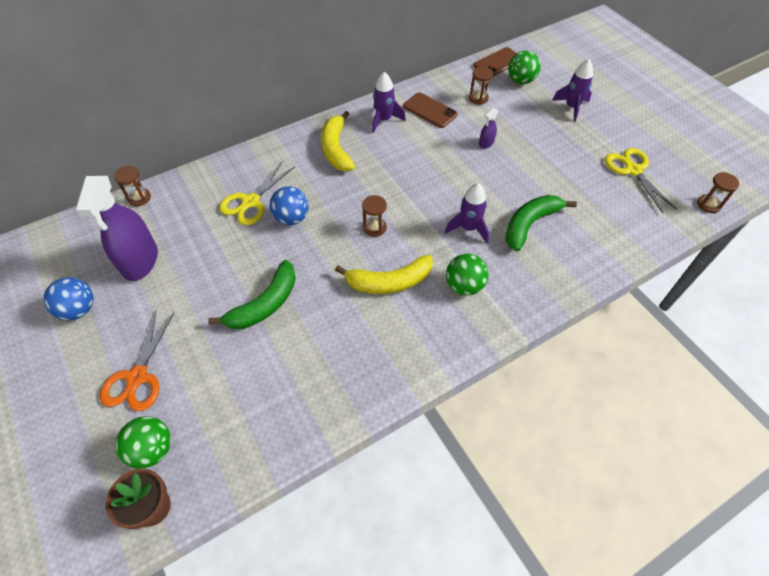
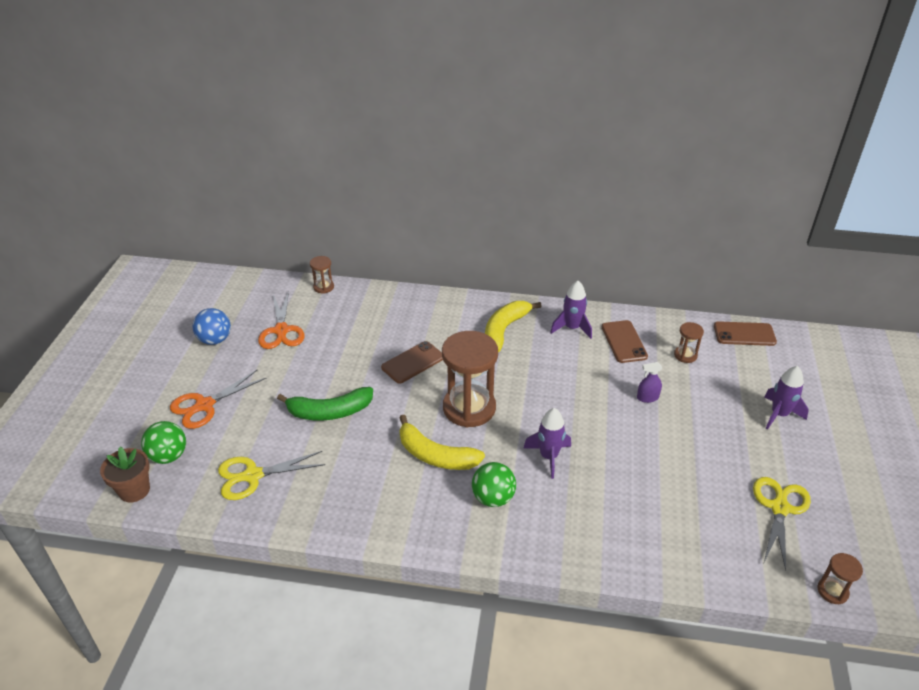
camera: 40 degrees right, 15 degrees down
purple spray bottle [75,176,158,281] -> orange scissors [258,291,305,349]
yellow scissors [219,161,295,225] -> yellow scissors moved to [218,451,325,500]
blue ball [270,186,309,225] -> brown phone [381,341,443,384]
brown hourglass [362,195,387,237] -> brown hourglass [442,331,498,427], size x2.19
green banana [505,195,577,251] -> none
green ball [508,50,541,84] -> none

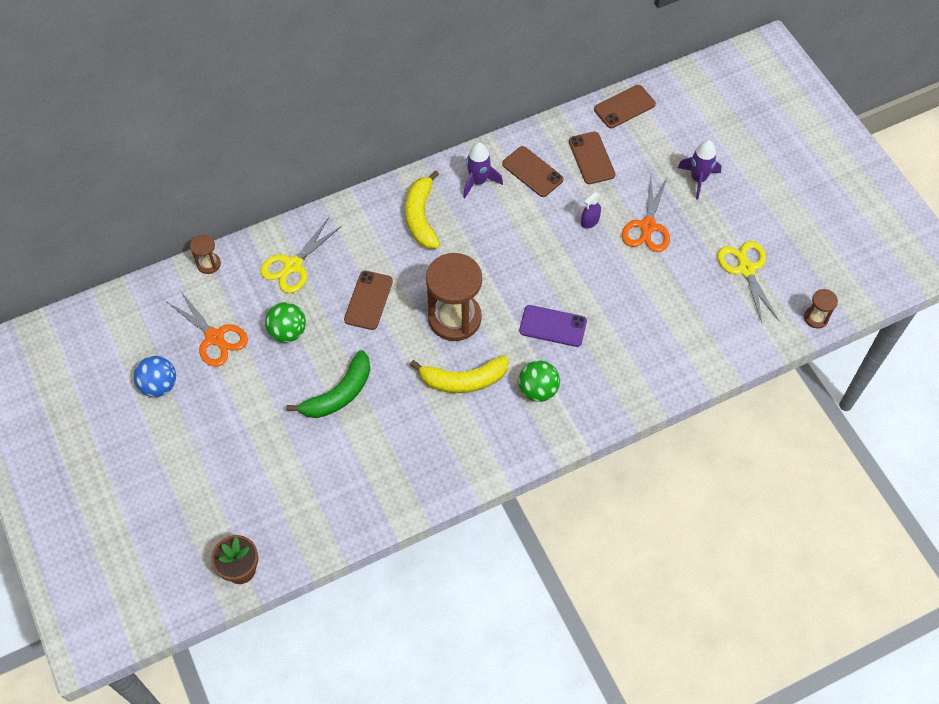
camera: 35 degrees left, 20 degrees up
green ball [141,421,186,464] -> green ball moved to [265,302,306,343]
orange scissors [170,370,266,429] -> orange scissors moved to [622,175,670,252]
yellow scissors [218,451,325,500] -> yellow scissors moved to [260,217,342,293]
purple rocket [524,408,571,479] -> purple phone [519,305,587,347]
brown hourglass [674,322,704,363] -> brown phone [569,132,616,184]

